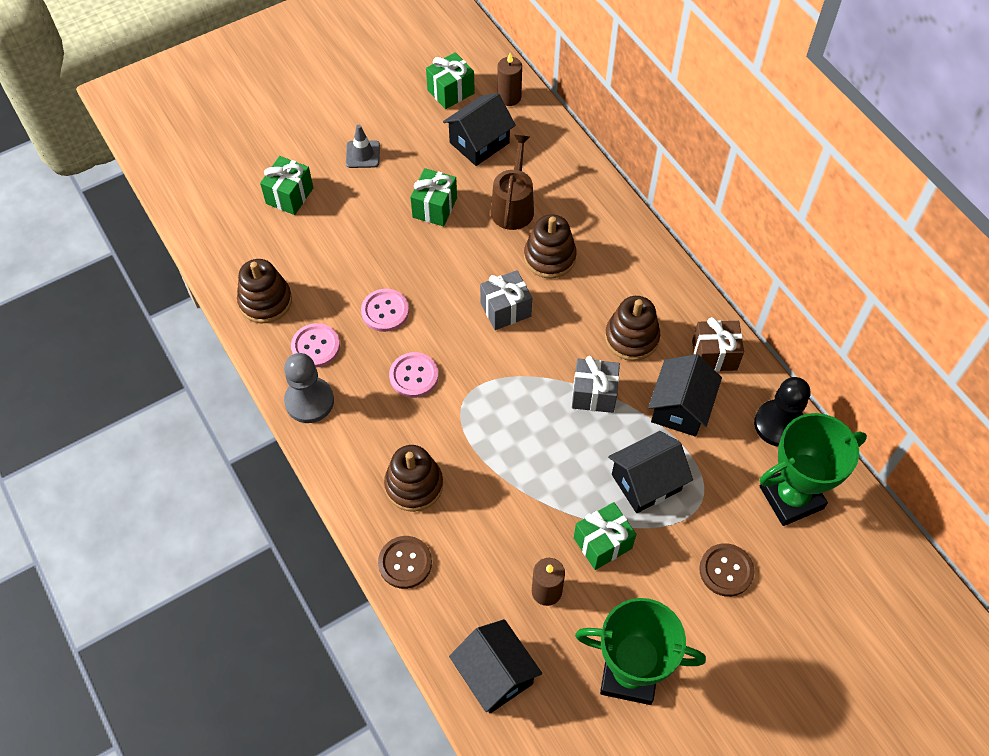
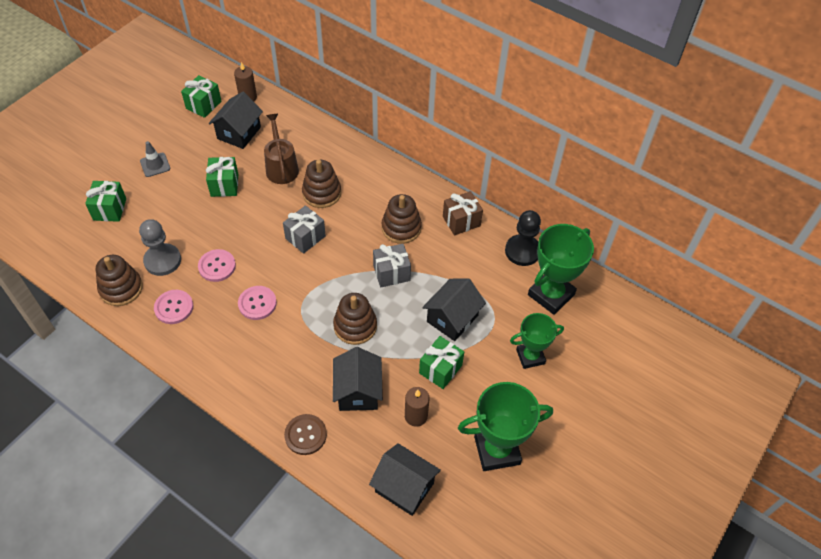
camera: 25 degrees left, 5 degrees down
grey pawn [284,353,334,423] -> grey pawn moved to [139,219,181,276]
brown stacking toy [384,445,443,512] -> brown stacking toy moved to [333,293,377,345]
black house [648,354,722,437] -> black house moved to [333,347,383,411]
brown button [699,543,754,597] -> green trophy [510,313,564,369]

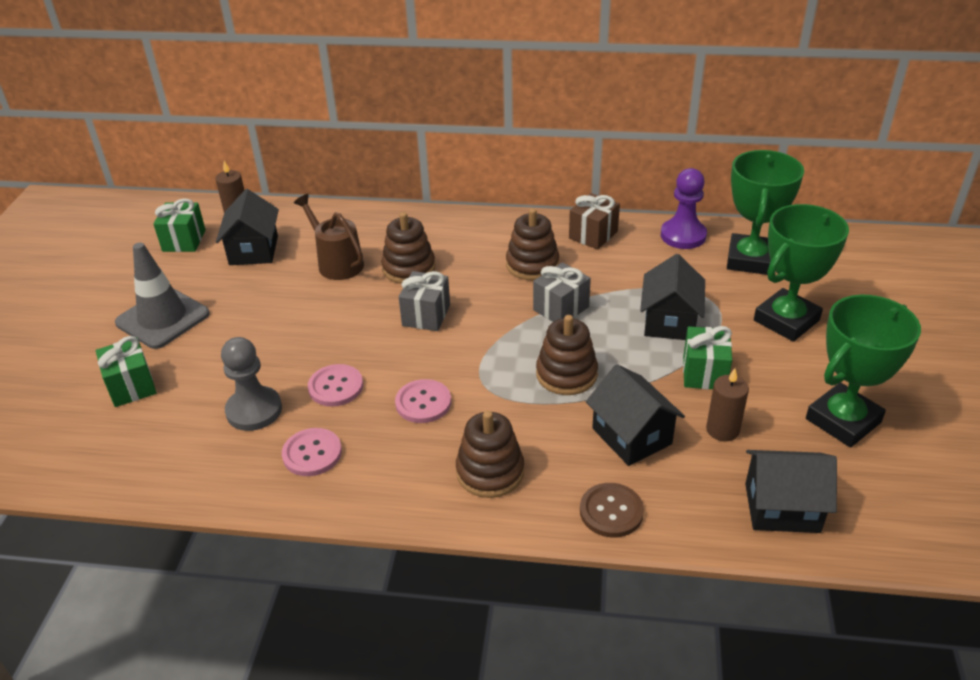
camera: 25 degrees left, 15 degrees down
brown stacking toy [96,255,143,306] -> brown stacking toy moved to [456,411,524,498]
grey traffic cone [140,141,170,177] -> grey traffic cone [115,242,210,349], size x1.88
green gift [206,157,238,197] -> none
black pawn [505,210,541,266] -> purple pawn [661,168,707,249]
green trophy [510,313,564,369] -> green trophy [754,204,849,342], size x1.56

